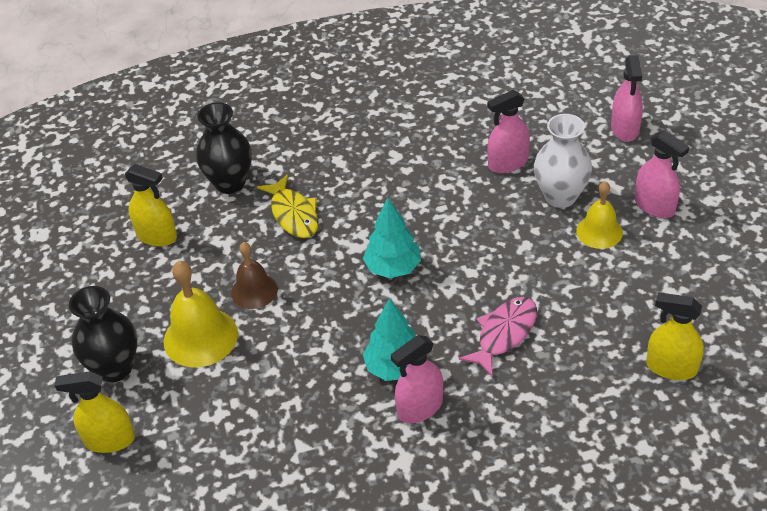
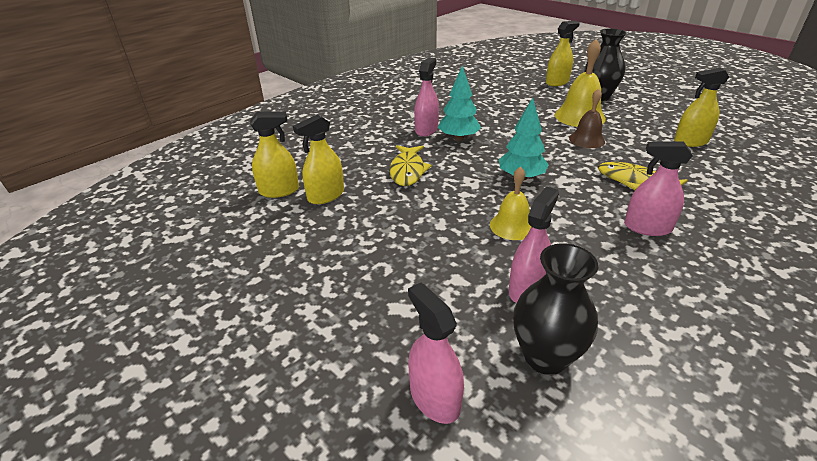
camera: 145 degrees right, 10 degrees down
black vase [196,102,252,194] -> black vase moved to [513,243,598,375]
pink fish [459,297,537,377] -> yellow fish [390,145,432,186]
white vase [534,114,592,208] -> none
yellow bell [577,181,623,249] -> yellow bell moved to [490,166,531,240]
pink spray bottle [635,130,689,218] -> pink spray bottle moved to [624,142,693,236]
none -> yellow spray bottle [293,115,344,204]

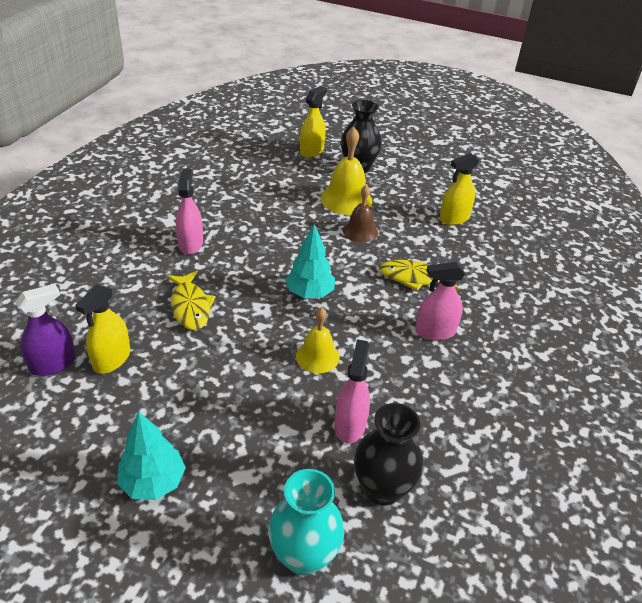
camera: 25 degrees left, 5 degrees up
yellow spray bottle [250,112,299,198] -> purple spray bottle [15,284,76,376]
pink spray bottle [408,283,464,424] -> turquoise vase [268,469,344,575]
turquoise tree [438,66,481,141] -> turquoise tree moved to [117,412,186,500]

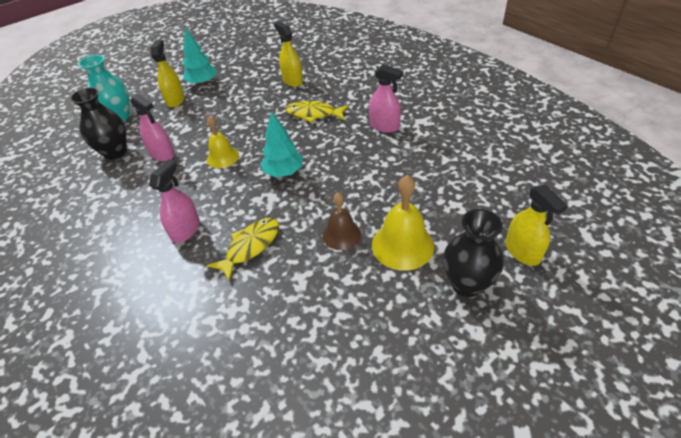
camera: 125 degrees right, 5 degrees up
purple spray bottle [15,284,76,376] -> none
yellow spray bottle [440,153,479,225] -> yellow spray bottle moved to [150,40,185,108]

